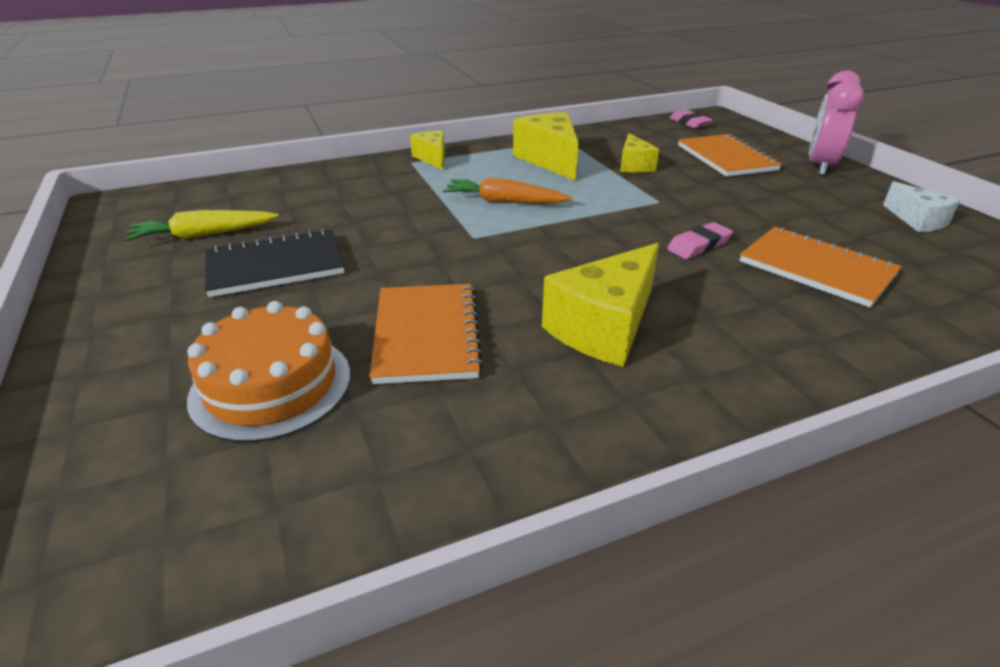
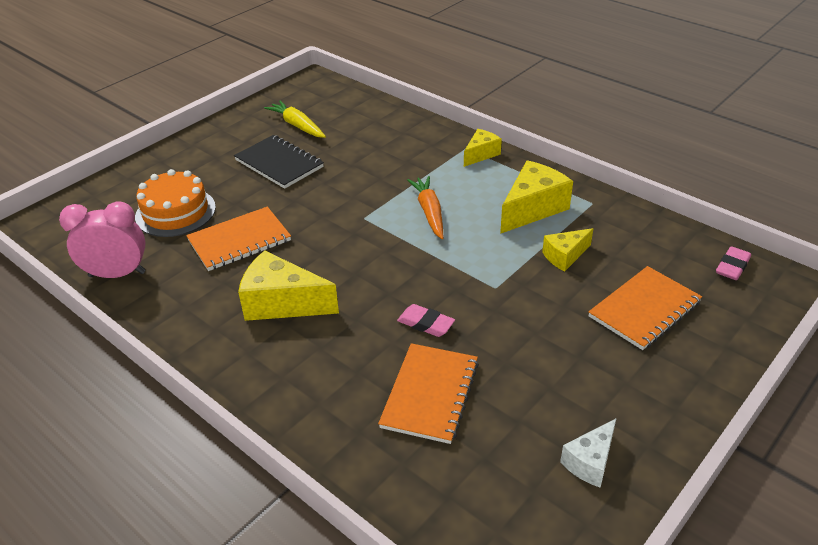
camera: 65 degrees right, 5 degrees up
pink clock [809,70,864,176] -> pink clock moved to [59,201,146,278]

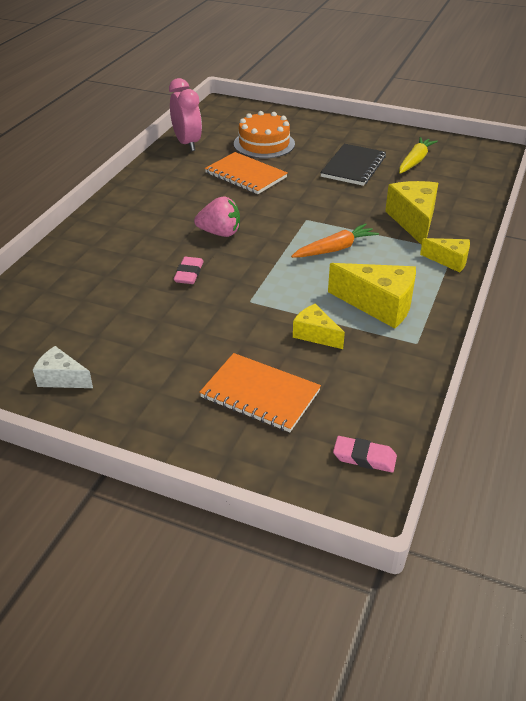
camera: 70 degrees right, 0 degrees up
yellow cheese [238,250,339,321] -> yellow cheese moved to [385,181,438,245]
orange notebook [378,343,479,444] -> none
none -> pink strawberry [194,196,240,237]

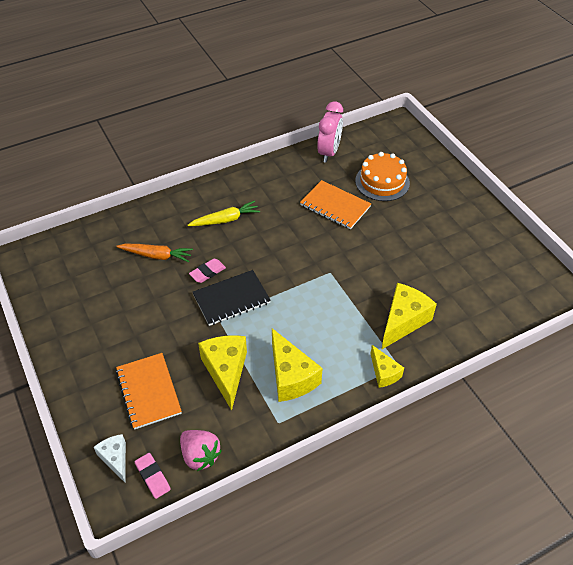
camera: 40 degrees right, 10 degrees up
white cheese [33,346,93,388] -> white cheese moved to [94,434,126,482]
pink strawberry [194,196,240,237] -> pink strawberry moved to [180,430,222,471]
orange notebook [205,152,288,194] -> orange notebook turned 45 degrees counterclockwise [300,180,371,229]
orange carrot [291,223,379,258] -> orange carrot moved to [116,244,193,262]
yellow cheese [293,304,345,349] -> yellow cheese [198,335,247,410], size x1.70
black notebook [320,144,386,186] -> black notebook moved to [193,270,271,326]
yellow carrot [399,137,438,174] -> yellow carrot moved to [188,201,260,226]

